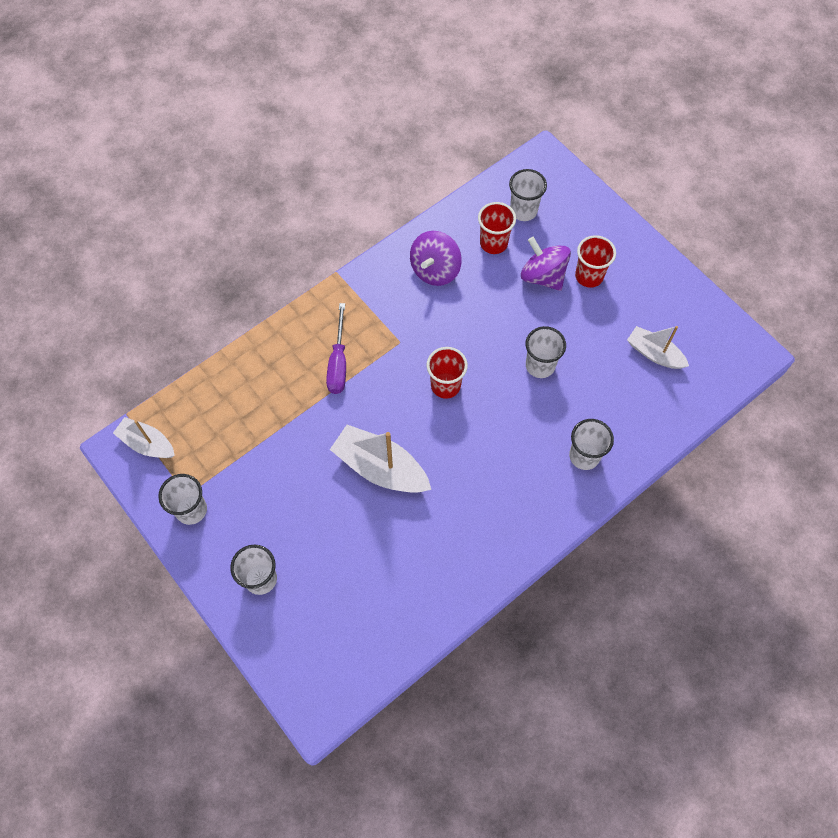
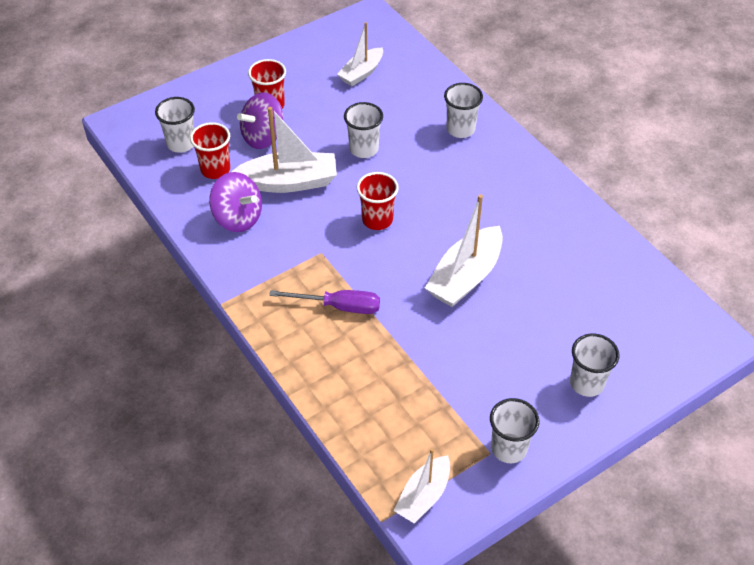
camera: 85 degrees left, 15 degrees down
none -> white boat [231,107,337,193]

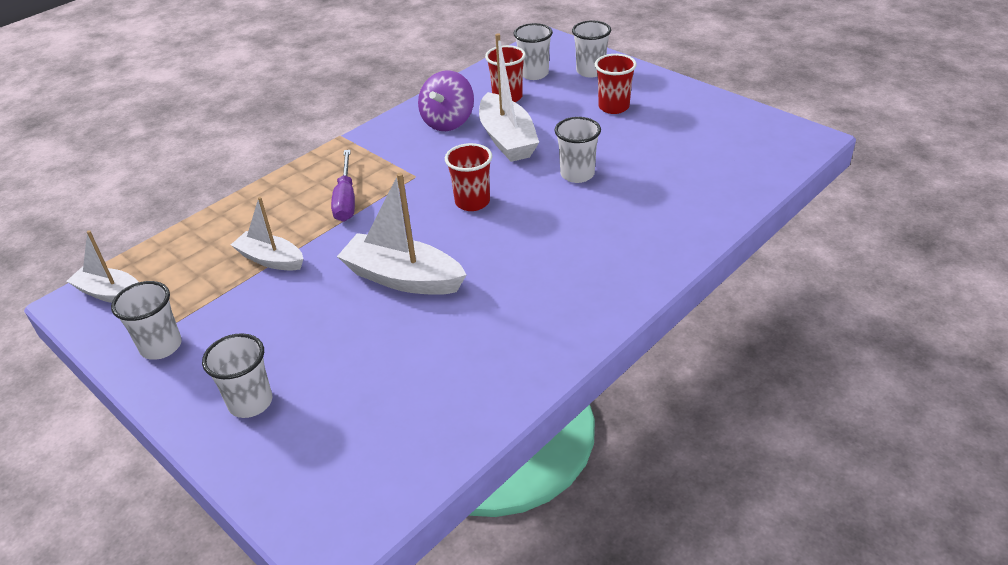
camera: 80 degrees right, 10 degrees down
purple spinning top [237,93,283,149] -> none
white boat [337,22,383,86] -> white boat moved to [231,197,303,271]
white cup [444,83,483,138] -> white cup moved to [572,21,611,78]

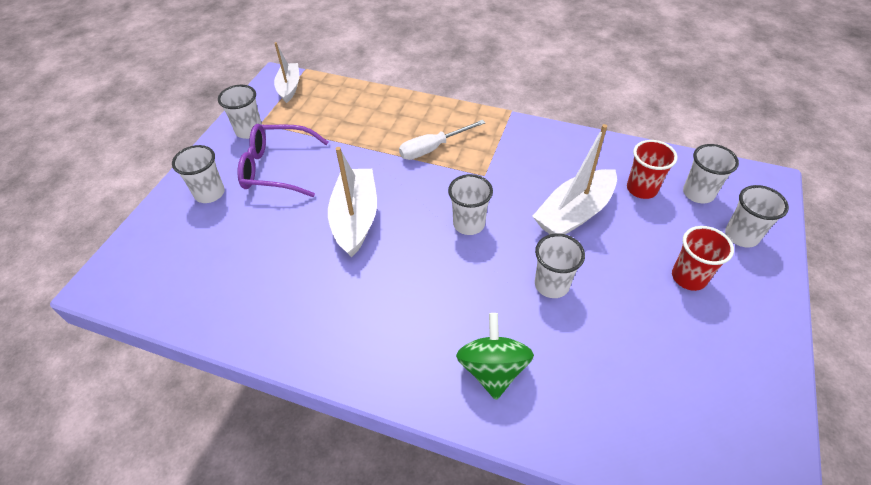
camera: 65 degrees right, 10 degrees up
white boat [231,197,303,271] -> none
purple screwdriver [331,150,355,222] -> white screwdriver [399,120,485,160]
purple spinning top [418,70,474,131] -> none
red cup [445,143,492,211] -> white cup [448,174,493,235]
none -> purple glasses [238,124,328,197]
none -> green spinning top [456,313,534,400]

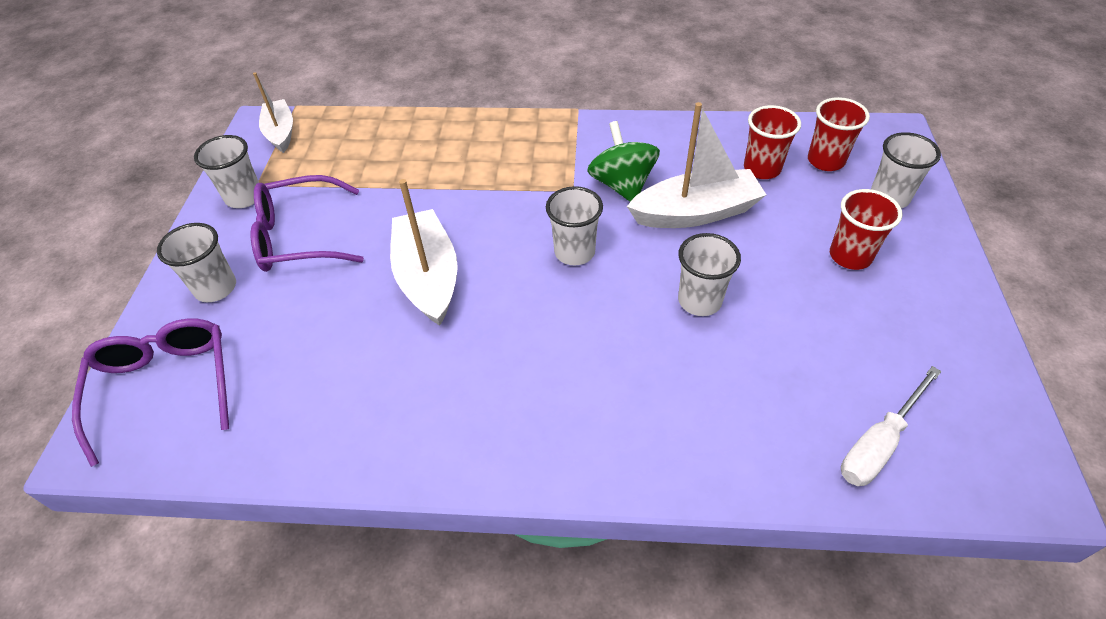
camera: 15 degrees left, 0 degrees up
white screwdriver [399,120,485,160] -> white screwdriver moved to [841,366,942,486]
green spinning top [456,313,534,400] -> green spinning top moved to [587,121,660,202]
white boat [532,124,617,234] -> white boat turned 135 degrees counterclockwise [627,102,766,228]
white cup [683,144,739,203] -> red cup [808,97,870,171]
none -> purple glasses [72,318,229,467]

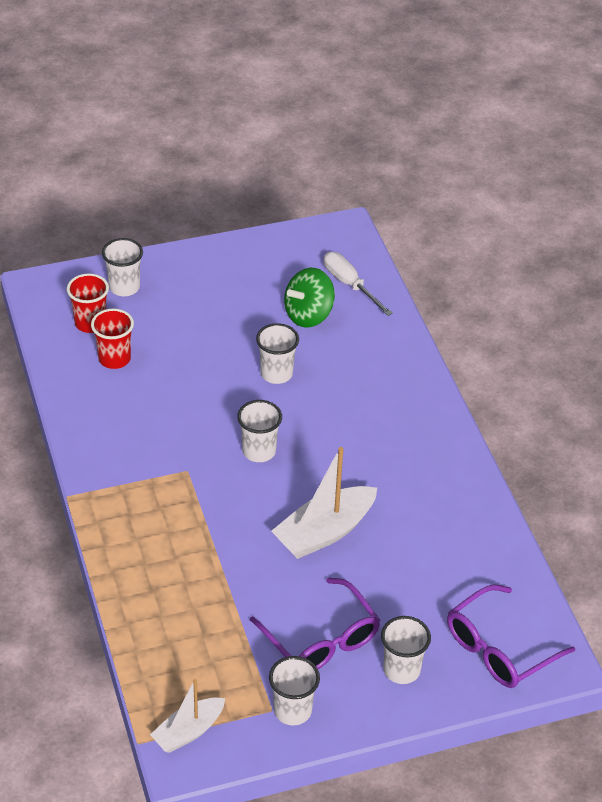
camera: 115 degrees left, 5 degrees down
green spinning top [587,121,660,202] -> green spinning top moved to [284,268,335,328]
white boat [627,102,766,228] -> none
red cup [830,189,903,270] -> none
white screwdriver [841,366,942,486] -> white screwdriver turned 150 degrees counterclockwise [324,252,393,316]

